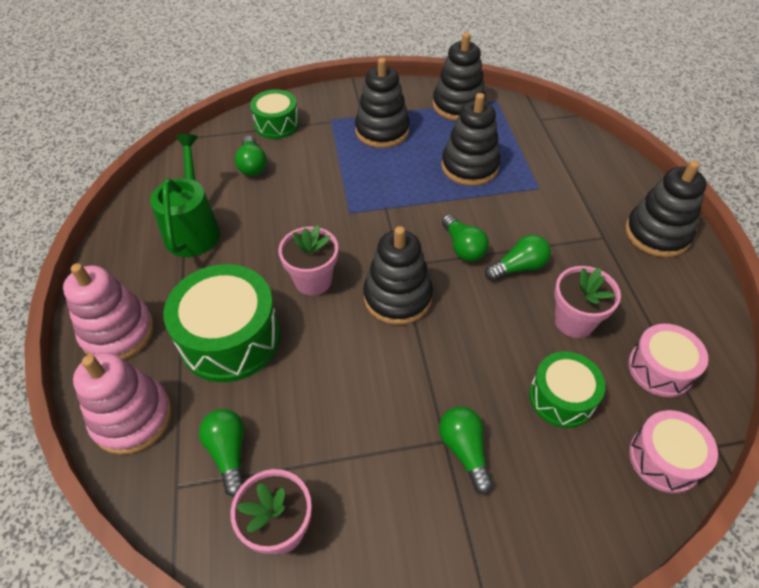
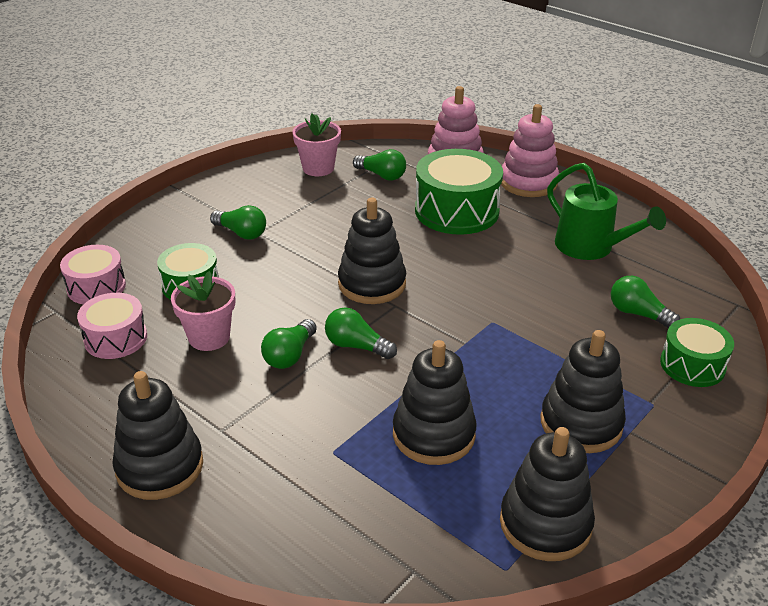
camera: 140 degrees right, 15 degrees down
pink flower pot [278,225,338,296] -> none

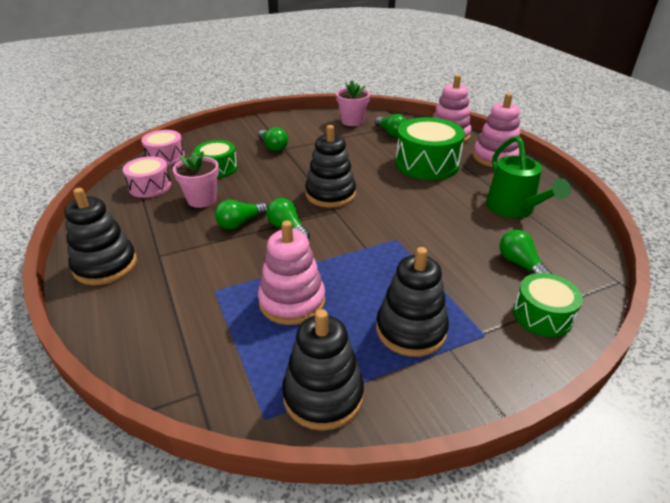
camera: 25 degrees right, 0 degrees up
black stacking toy [393,340,477,465] -> pink stacking toy [258,221,325,325]

